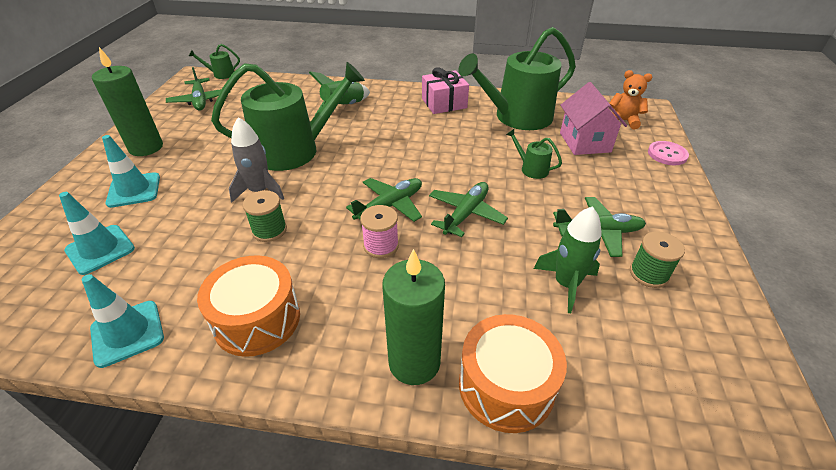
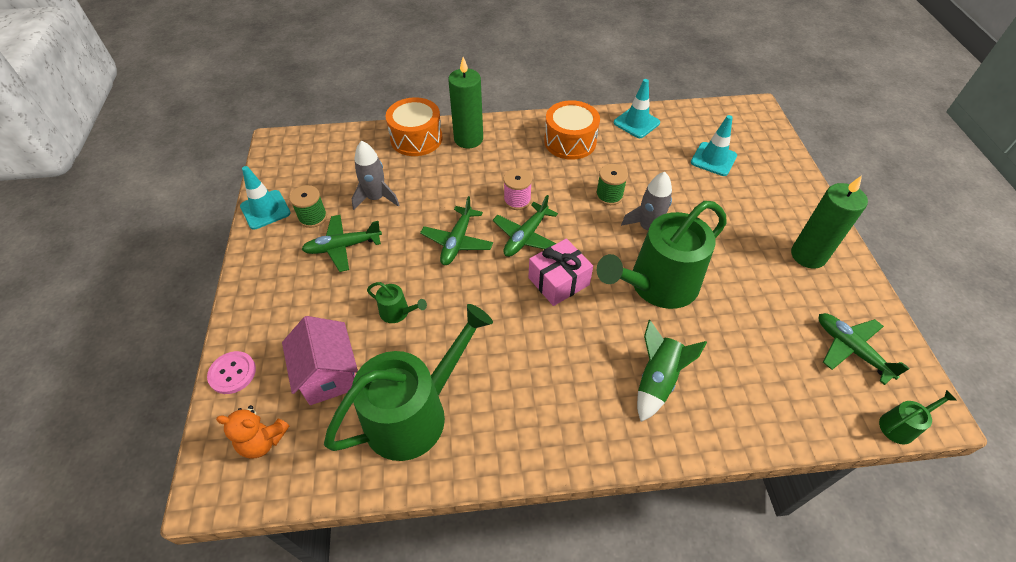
camera: 165 degrees right, 10 degrees up
turquoise traffic cone [102,135,160,208] -> turquoise traffic cone moved to [240,166,291,229]
pink gift [422,67,469,114] -> pink gift moved to [528,238,593,306]
green rocket [534,206,602,313] -> grey rocket [352,141,399,210]

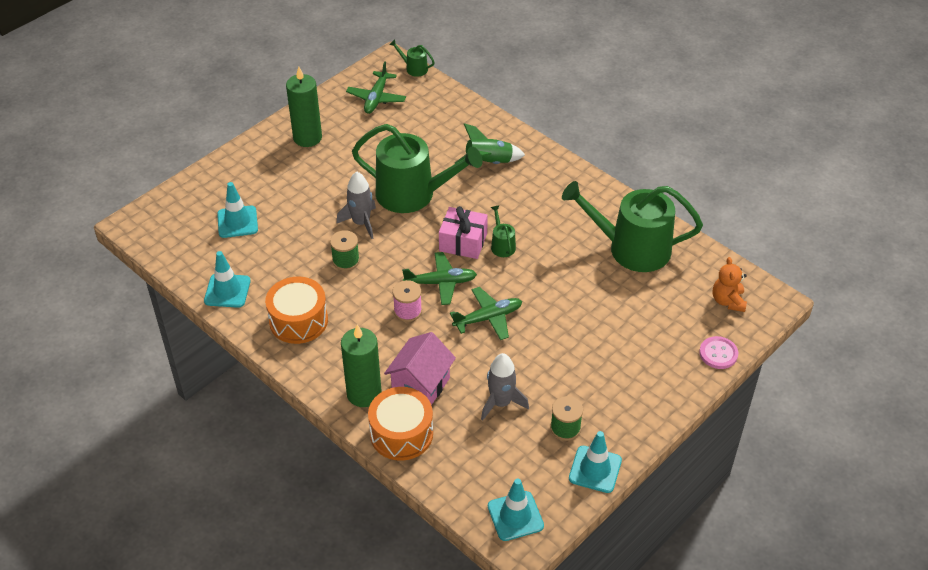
camera: 130 degrees left, 5 degrees down
orange teddy bear [216,405,289,458] -> orange teddy bear turned 150 degrees counterclockwise [713,257,747,312]
pink house [282,316,358,405] -> pink house moved to [384,332,456,405]
green plane [301,215,382,272] -> none
green watering can [367,282,427,323] -> green watering can moved to [491,205,516,257]
none -> turquoise traffic cone [488,478,544,541]

